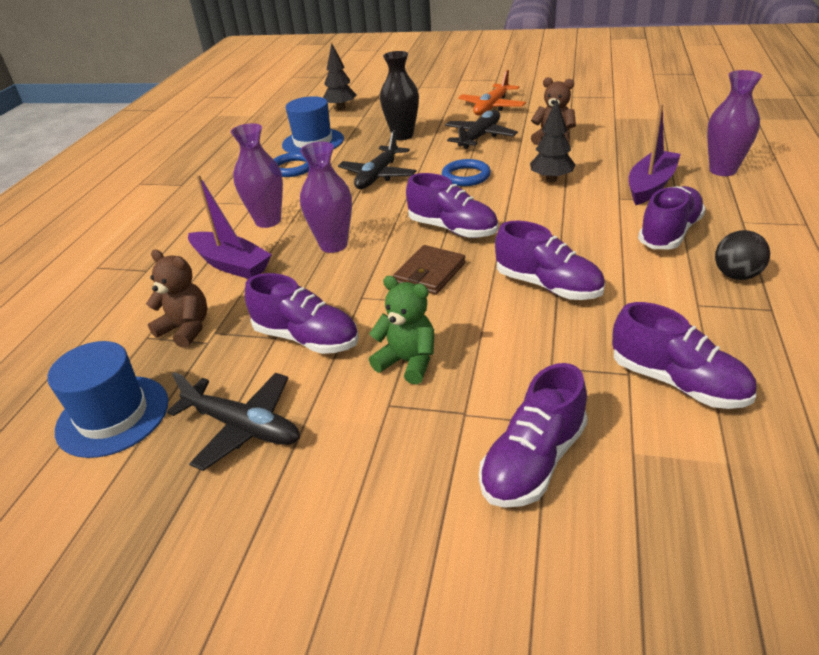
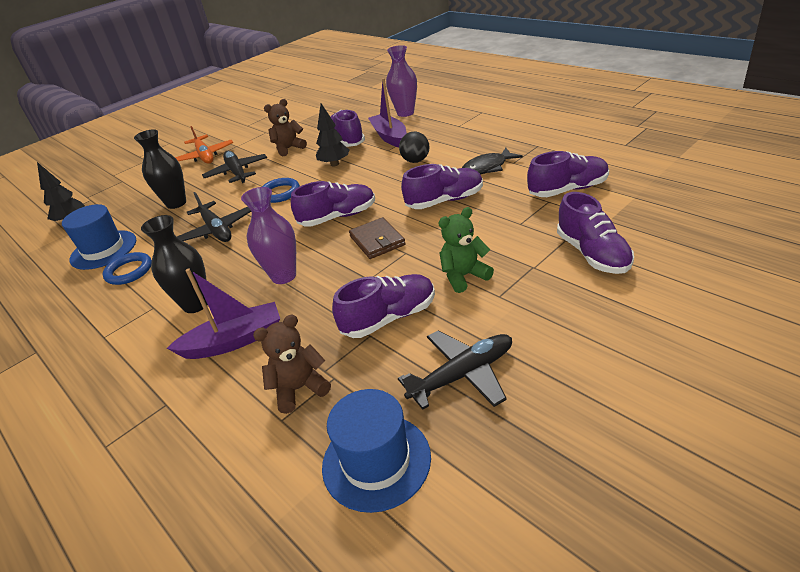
camera: 55 degrees left, 0 degrees up
purple vase [231,123,283,228] -> black vase [141,215,208,313]
purple shoe [638,186,706,249] -> purple shoe moved to [330,110,365,147]
black ball [715,230,770,280] -> black ball moved to [399,132,430,163]
none -> black fish [462,148,523,175]

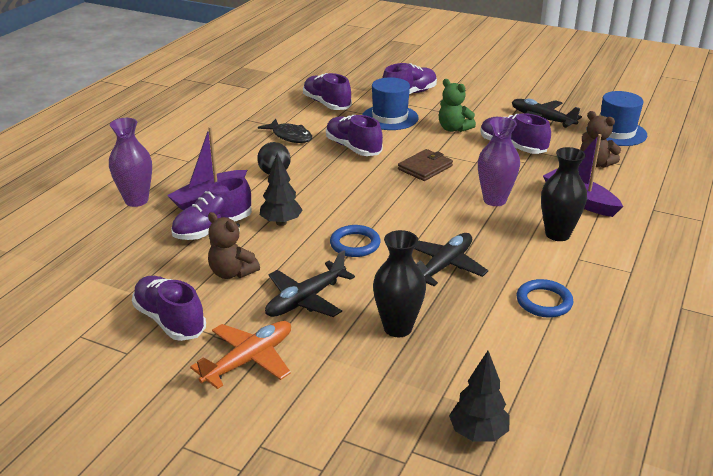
camera: 115 degrees left, 5 degrees down
blue hat [62,204,136,270] -> blue hat moved to [362,77,419,130]
purple shoe [291,181,375,227] -> purple shoe moved to [132,276,206,341]

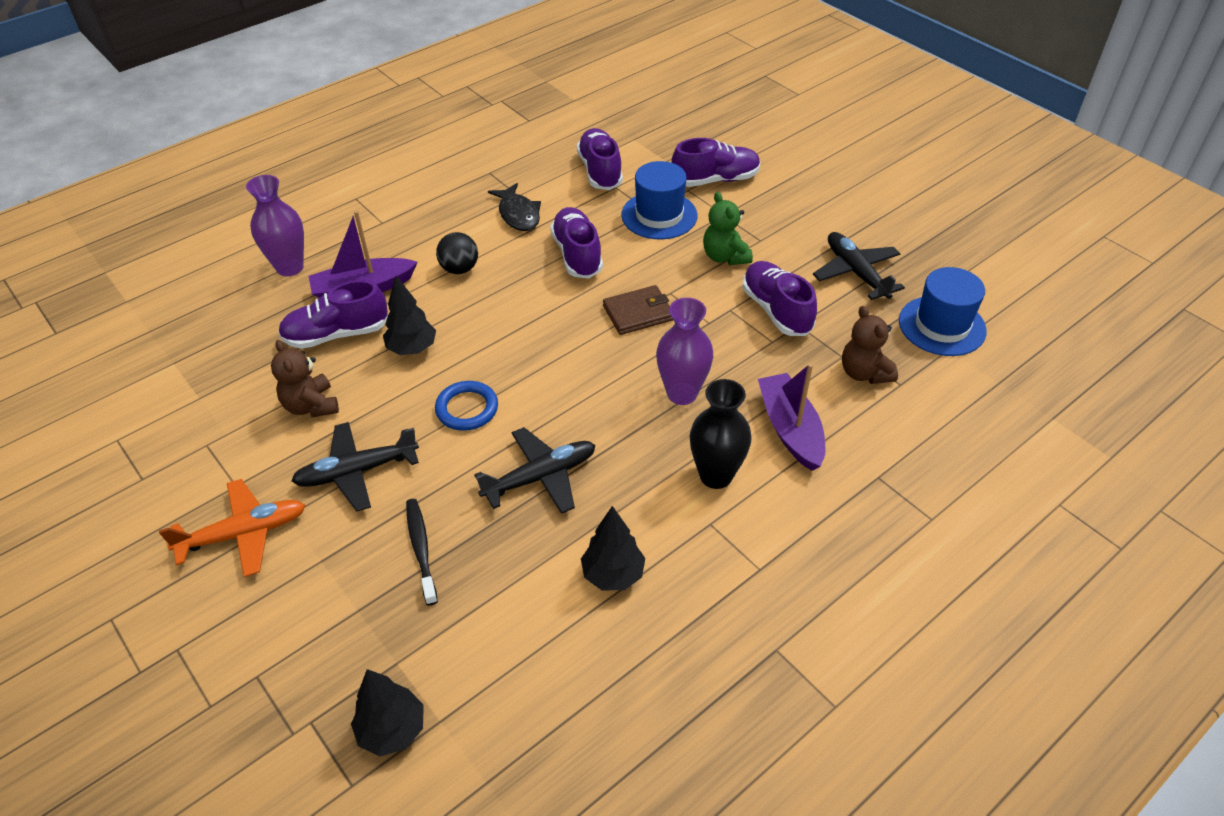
camera: 25 degrees right, 15 degrees up
purple shoe [132,276,206,341] -> none
black vase [373,230,426,337] -> black toothbrush [406,499,438,605]
blue ring [517,279,574,318] -> black tree [581,506,645,590]

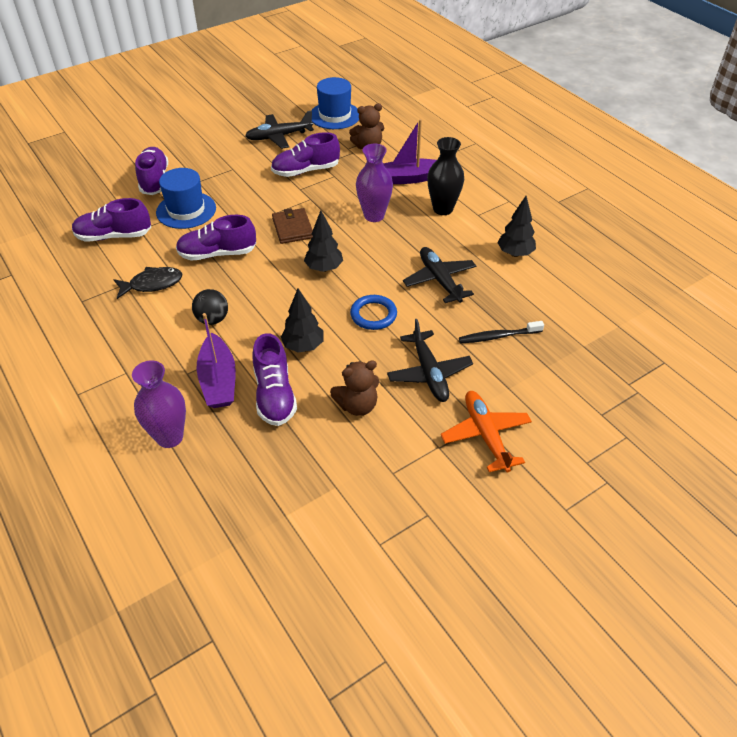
camera: 85 degrees left, 0 degrees up
black tree [351,669,424,756] -> black tree moved to [304,210,343,272]
green teddy bear [703,192,753,265] -> none

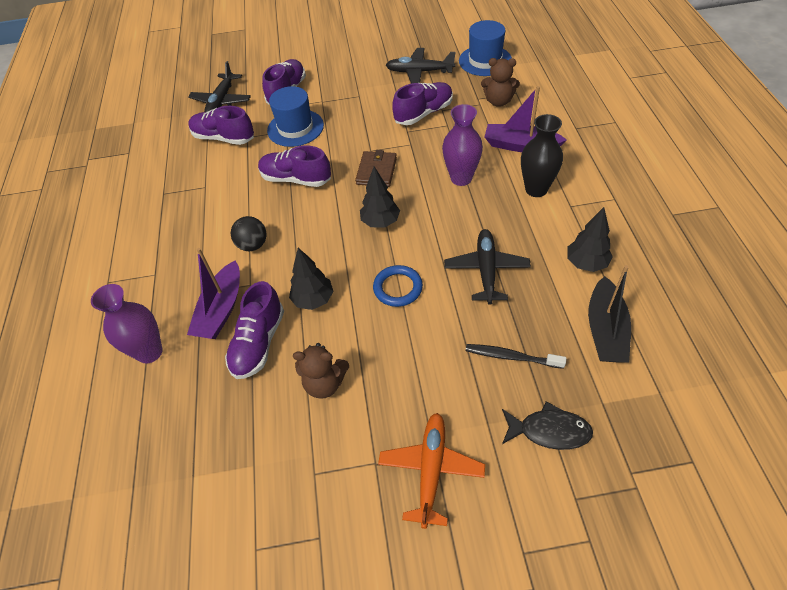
camera: 30 degrees right, 5 degrees up
black fish [114,267,182,299] -> black fish moved to [502,401,593,450]
purple shoe [271,132,340,177] -> purple shoe turned 135 degrees clockwise [392,82,453,125]
black plane [387,319,473,402] -> black plane moved to [188,61,251,112]
none -> black boat [588,265,631,363]

